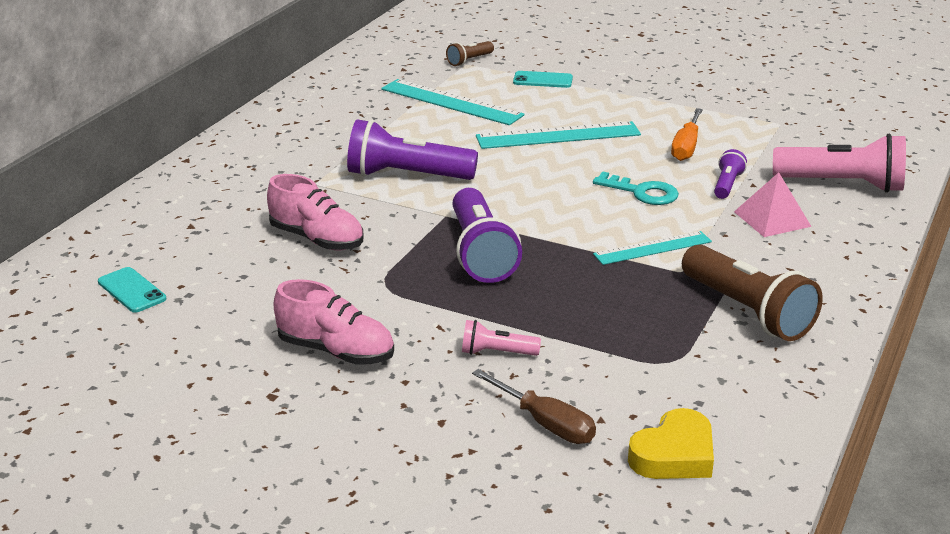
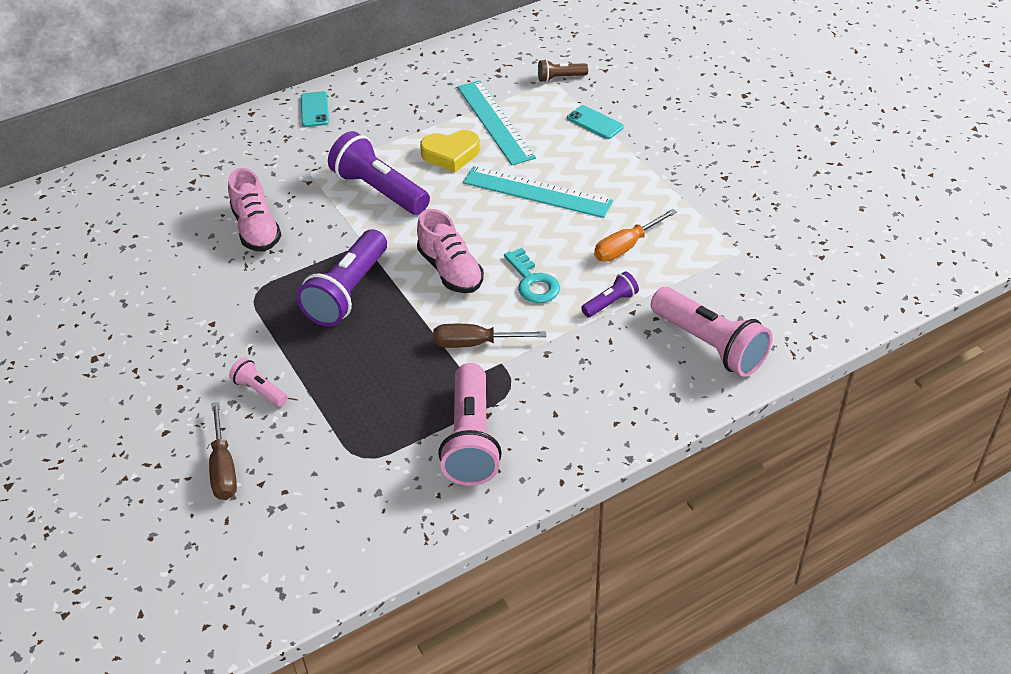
camera: 35 degrees right, 15 degrees up
turquoise phone [98,267,166,313] -> turquoise phone moved to [301,91,329,127]
pink shoe [273,279,394,365] -> pink shoe moved to [417,209,484,293]
turquoise ruler [593,231,712,265] -> brown screwdriver [433,324,546,348]
yellow heart [628,408,714,479] -> yellow heart moved to [420,130,480,172]
brown flashlight [682,245,823,341] -> pink flashlight [438,363,502,486]
pink pyramid [734,172,812,237] -> none

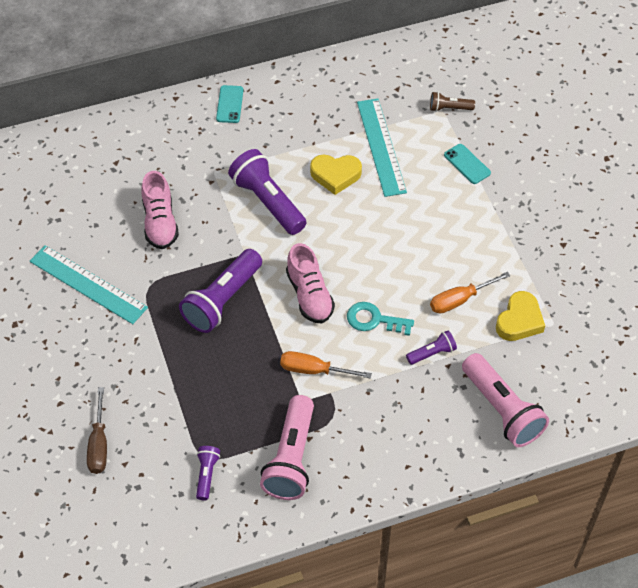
camera: 10 degrees right, 10 degrees up
pink flashlight [229,357,288,407] -> none
brown screwdriver [433,324,546,348] -> orange screwdriver [280,351,372,378]
turquoise ruler [463,166,613,218] -> turquoise ruler moved to [30,245,148,324]
turquoise key [504,248,560,303] -> turquoise key turned 120 degrees clockwise [347,302,414,336]
none -> purple flashlight [196,446,220,500]
none -> yellow heart [496,291,545,341]

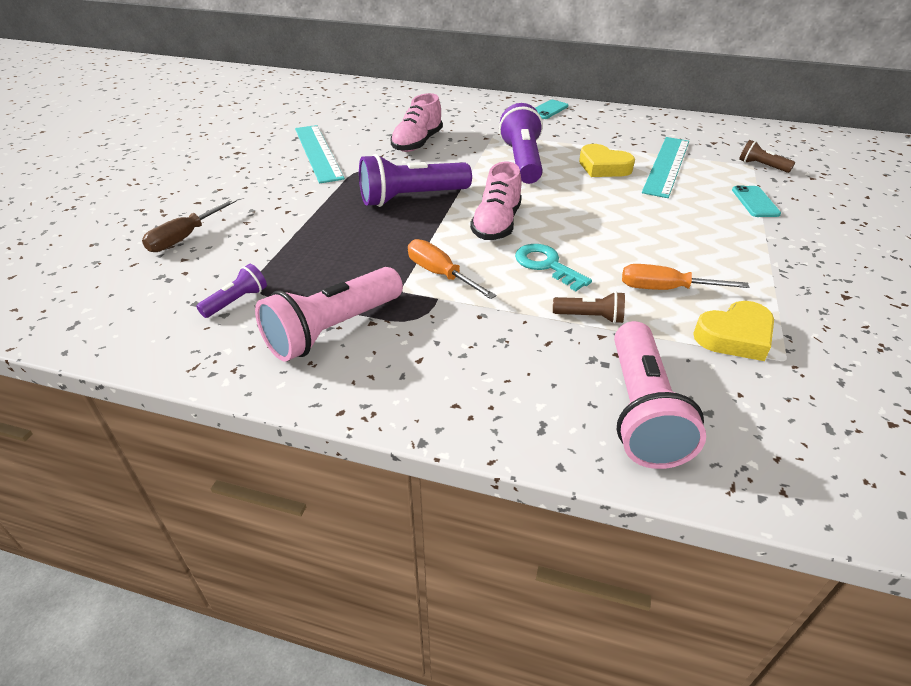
camera: 35 degrees right, 15 degrees down
purple flashlight [406,330,457,365] -> brown flashlight [553,291,625,324]

